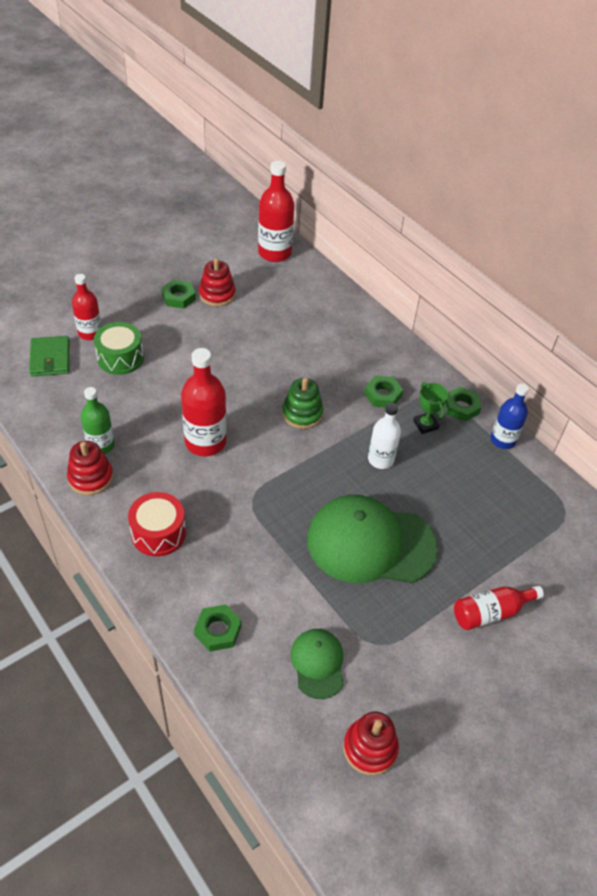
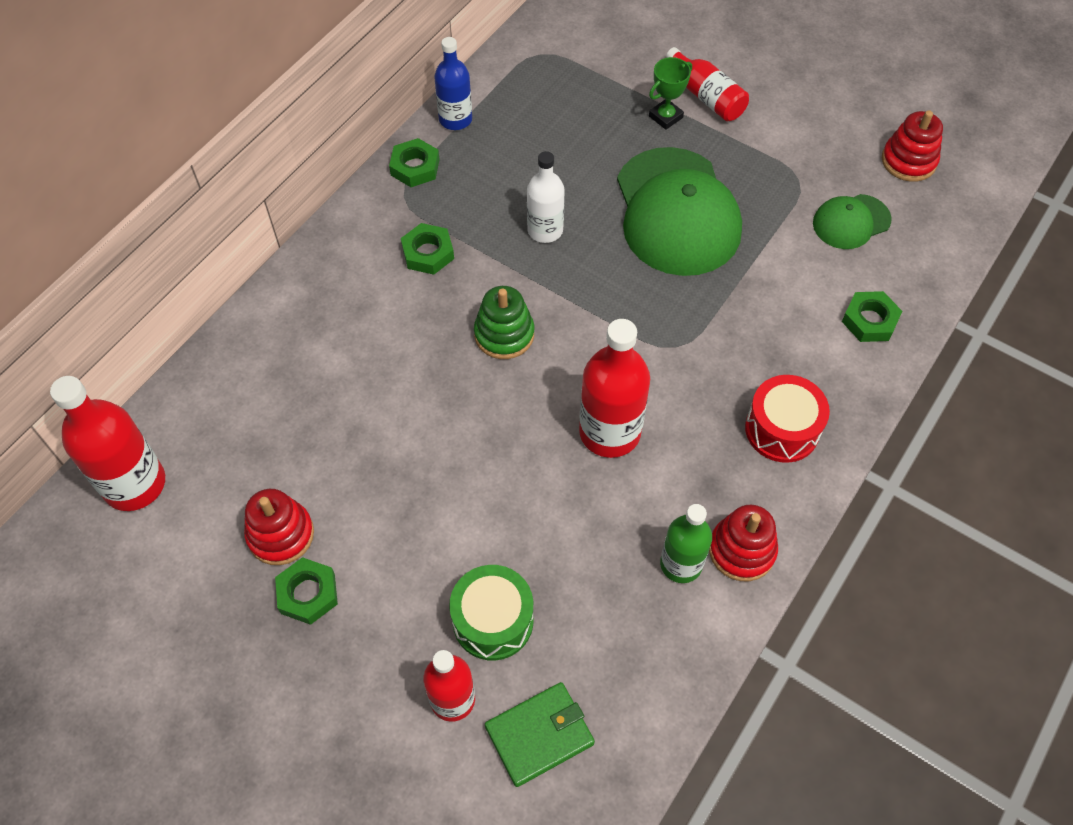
camera: 105 degrees left, 10 degrees up
green trophy [413,382,448,434] -> green trophy moved to [649,57,692,130]

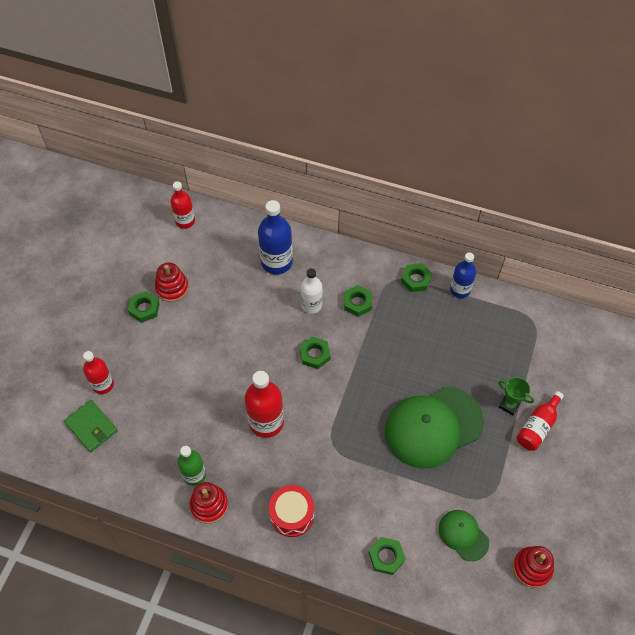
camera: 75 degrees right, 0 degrees up
red bottle [50,376,165,511] -> red bottle [170,181,195,229], size x0.64
green drum [449,565,533,661] -> none
green stacking toy [474,286,534,359] -> green nut [300,337,331,369]
white bottle [527,151,565,243] -> white bottle moved to [301,268,323,314]
none -> blue bottle [258,200,293,275]

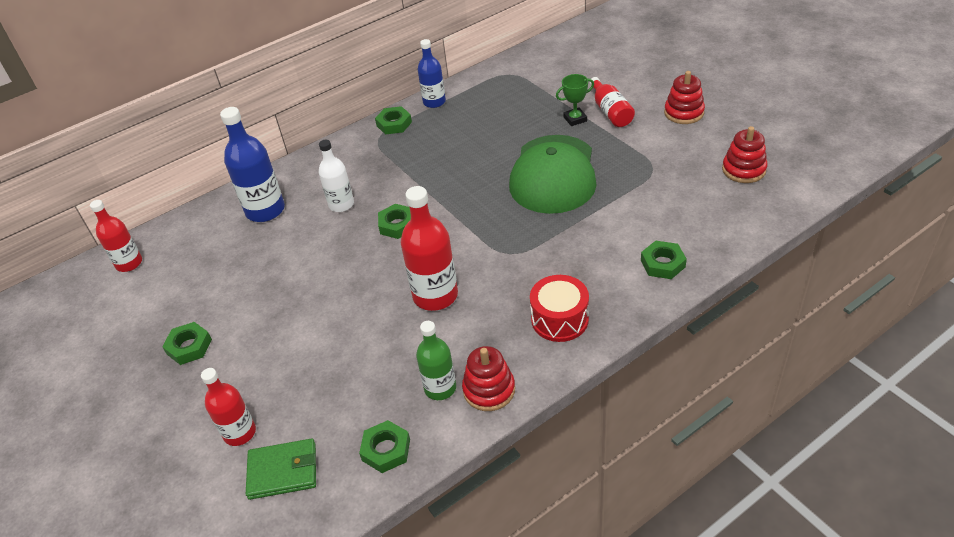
camera: 50 degrees left, 15 degrees down
red stacking toy [155,262,189,302] -> red stacking toy moved to [664,71,705,124]
green nut [344,285,372,317] -> green nut moved to [359,420,410,473]
green cap [438,510,489,561] -> none

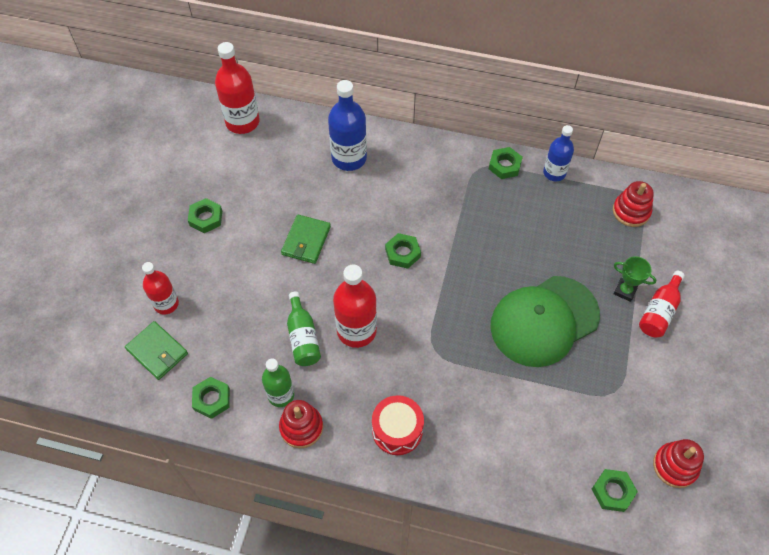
camera: 45 degrees right, 15 degrees up
red bottle [90,200,142,272] -> red bottle [215,42,260,134], size x1.55
white bottle [319,140,354,212] -> none
green nut [641,241,687,279] -> green nut moved to [592,469,638,512]
red stacking toy [664,71,705,124] -> red stacking toy moved to [613,181,654,227]
none -> green wallet [281,215,331,264]
none -> green bottle [287,292,321,366]

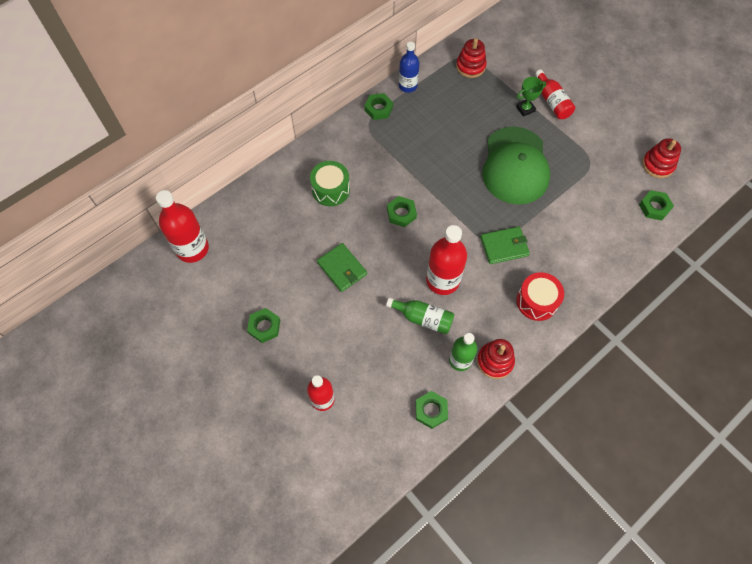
camera: 55 degrees left, 5 degrees up
green wallet [125,321,188,380] -> green wallet moved to [480,226,530,264]
blue bottle [328,80,367,171] -> none
none -> green drum [310,161,350,206]

